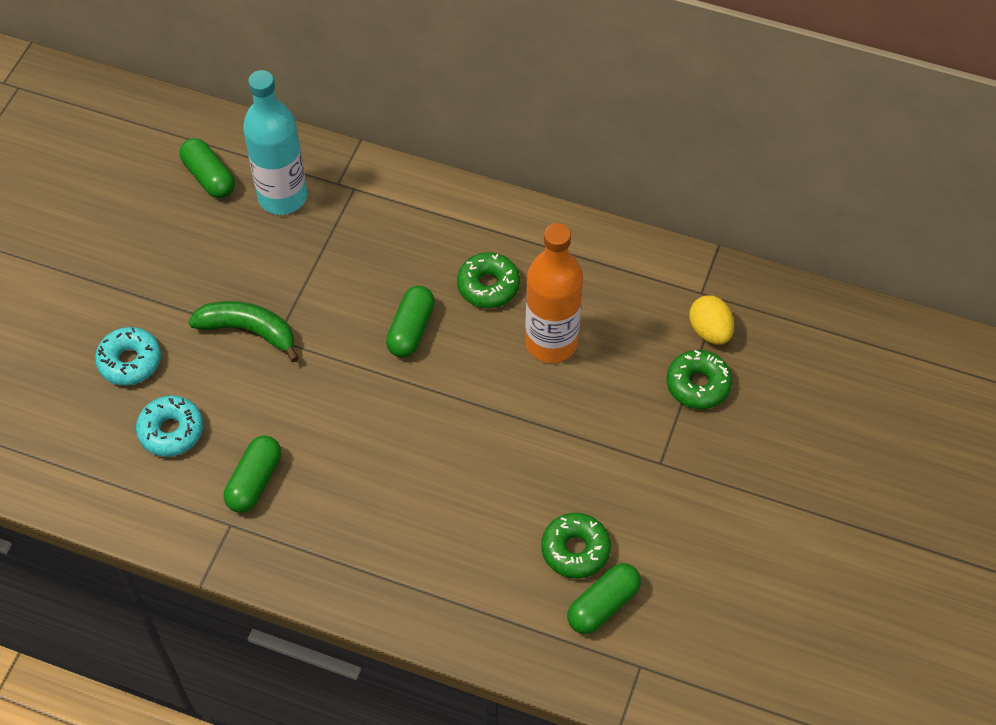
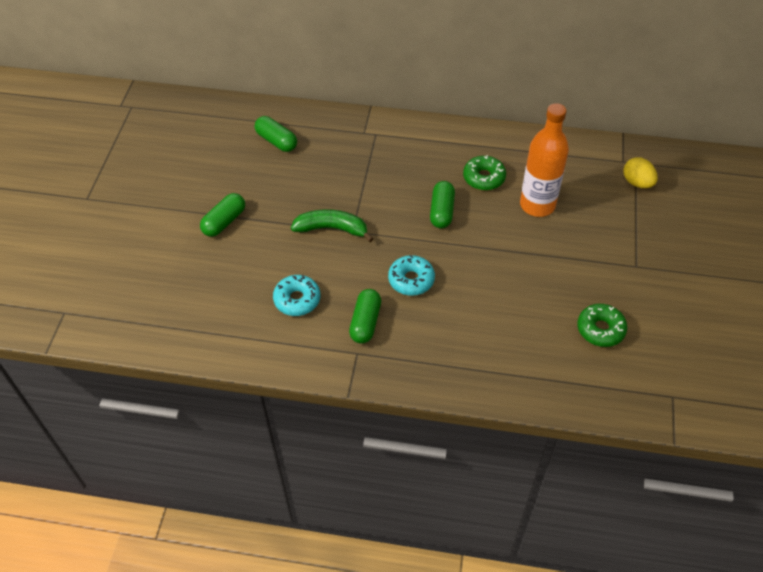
camera: 10 degrees left, 5 degrees down
turquoise donut [95,327,161,385] -> turquoise donut moved to [388,255,435,296]
turquoise bottle [243,70,307,215] -> none
green capsule [567,563,641,634] -> green capsule moved to [200,193,245,237]
green donut [666,350,732,409] -> none

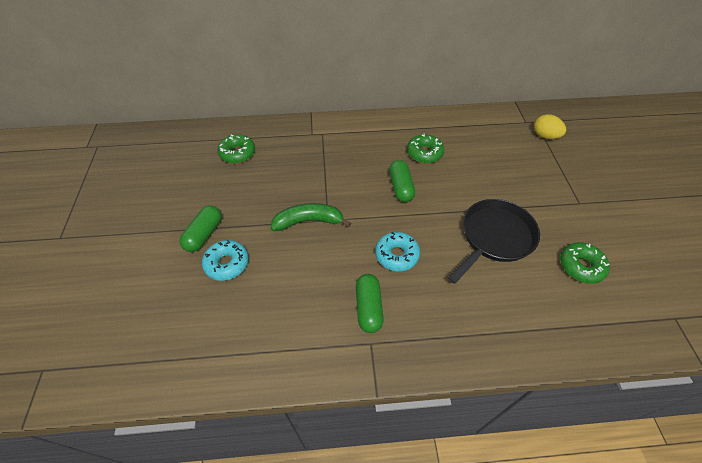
camera: 15 degrees left, 0 degrees up
green capsule [255,116,297,152] -> green donut [217,134,255,164]
turquoise donut [273,275,320,316] -> turquoise donut moved to [202,239,249,281]
orange bottle [520,103,569,217] -> none
none -> black pan [447,199,540,284]

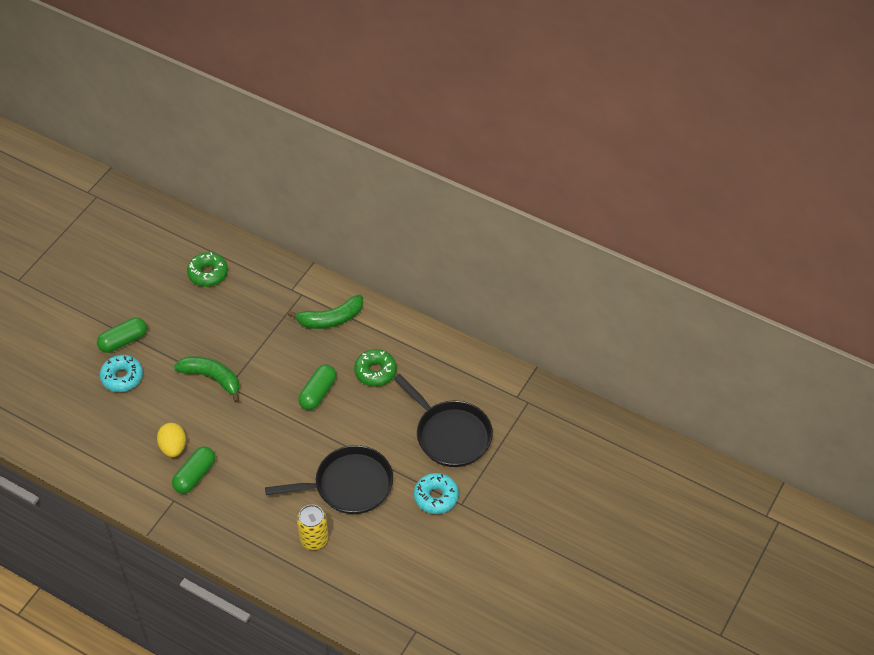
camera: 35 degrees right, 0 degrees up
turquoise donut [375,232,420,272] -> turquoise donut moved to [414,473,459,514]
yellow egg [534,114,566,139] -> yellow egg moved to [157,423,186,457]
green donut [560,242,610,284] -> none
none -> green banana [287,295,363,329]
none -> yellow can [297,505,328,550]
none -> black pan [394,374,493,467]

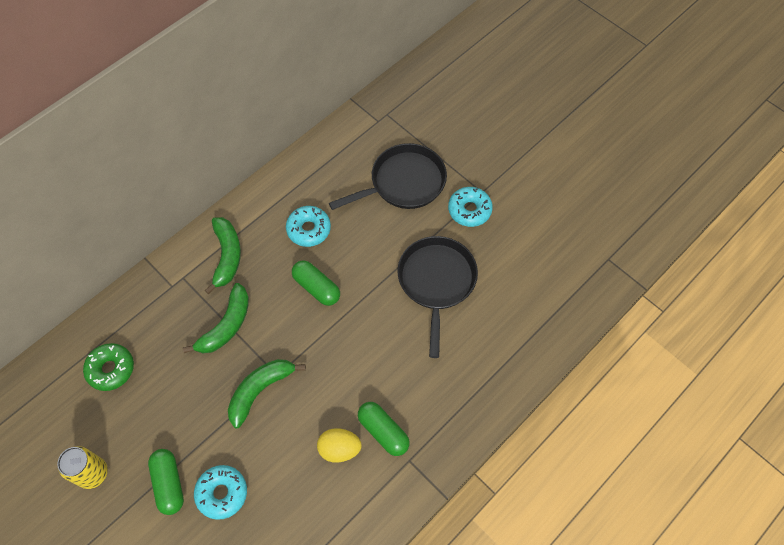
camera: 75 degrees left, 10 degrees up
yellow can [297,505,328,550] -> yellow can moved to [57,446,108,489]
green donut [354,349,397,386] -> turquoise donut [286,206,331,247]
none -> green banana [183,283,249,353]

